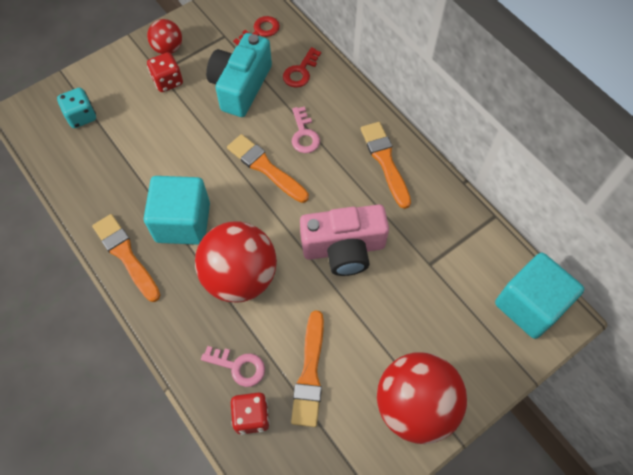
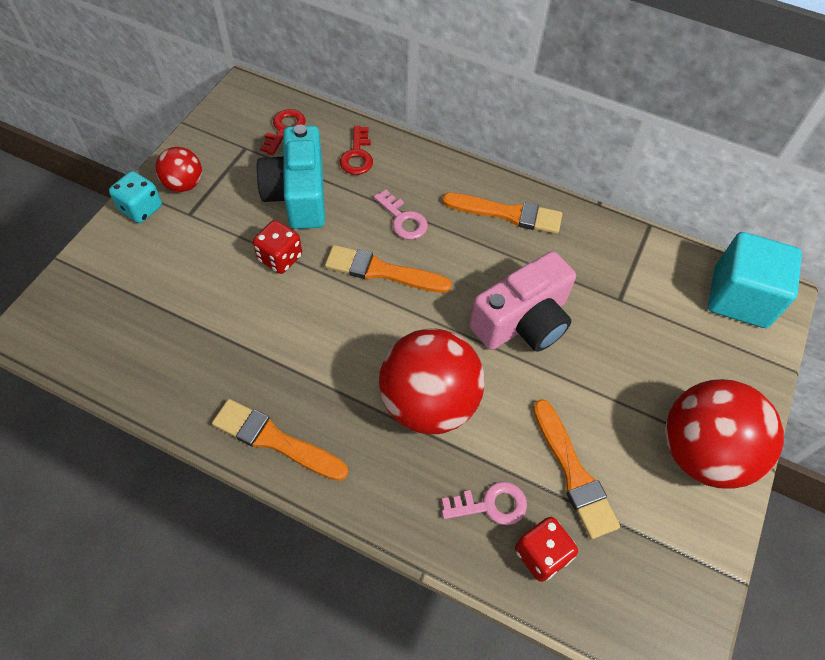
camera: 30 degrees left, 5 degrees down
turquoise dice [57,88,96,128] -> turquoise dice moved to [109,171,162,223]
turquoise cube [144,176,210,245] -> none
red dice [147,52,183,92] -> red dice moved to [253,220,302,274]
orange brush [361,122,411,209] -> orange brush turned 150 degrees clockwise [442,193,562,234]

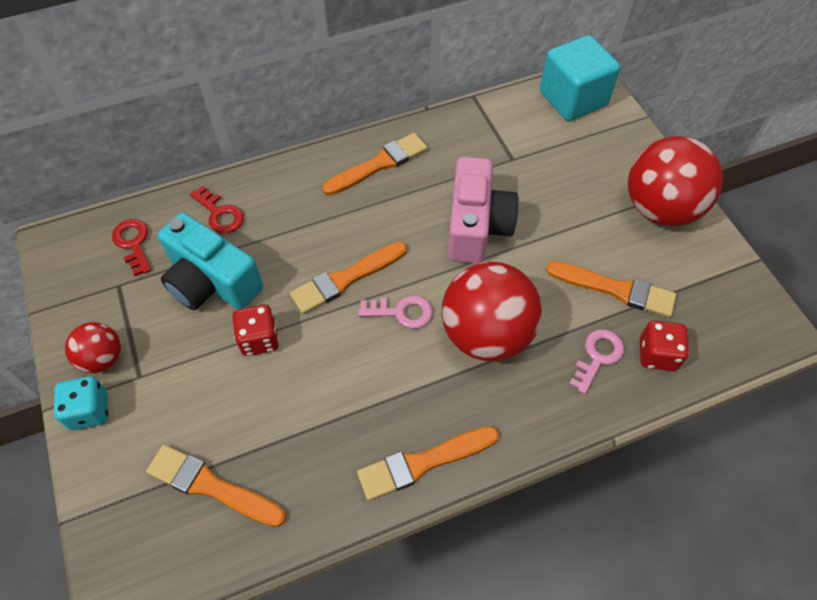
camera: 45 degrees left, 0 degrees up
pink key [374,190,428,240] -> pink key moved to [358,295,433,329]
none -> orange brush [146,445,286,527]

